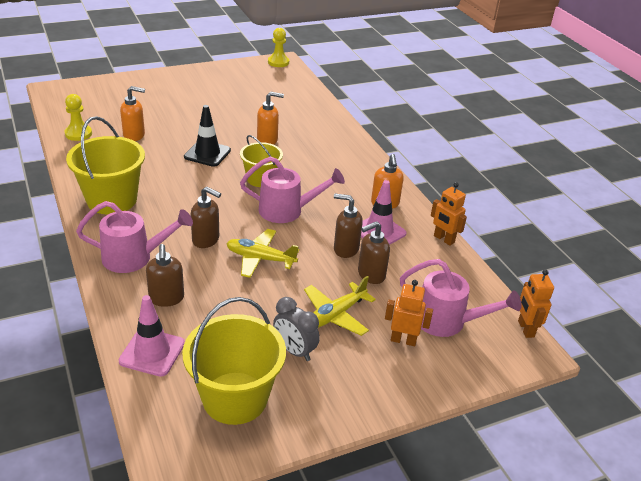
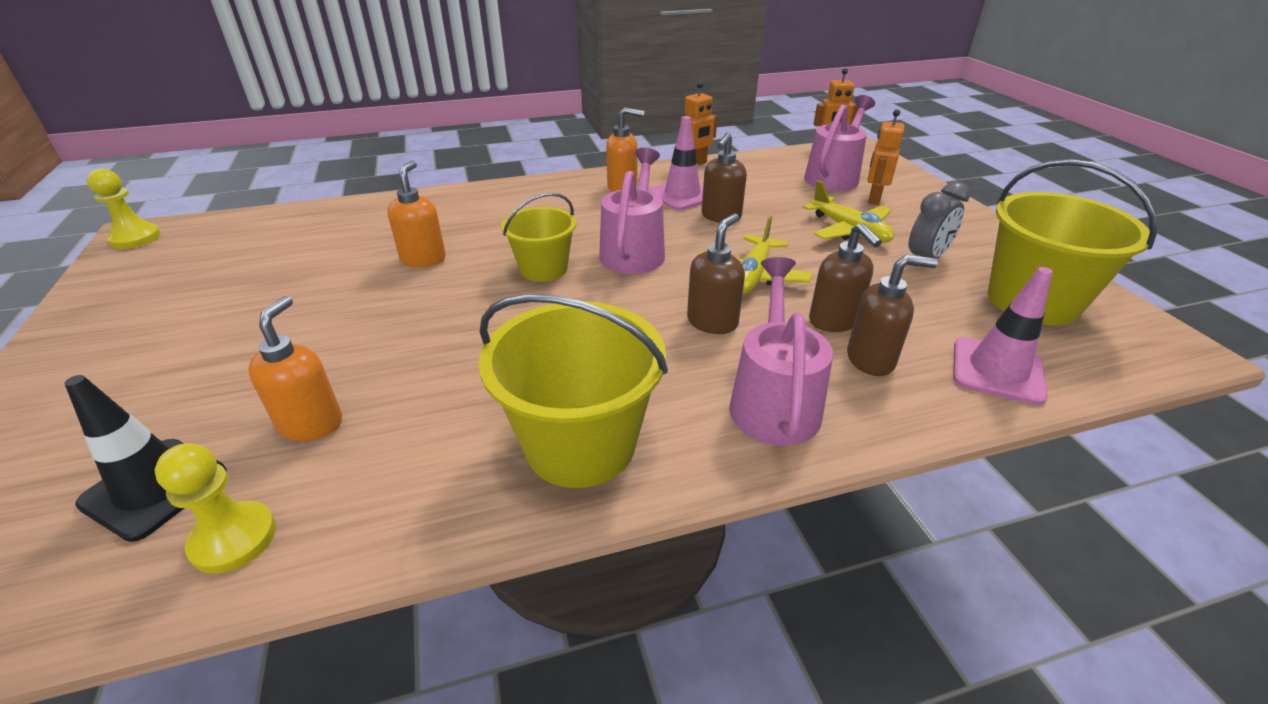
camera: 80 degrees left, 0 degrees up
black traffic cone [184,105,231,167] -> black traffic cone moved to [64,375,227,542]
brown soap dispenser [358,221,390,284] -> brown soap dispenser moved to [809,223,882,332]

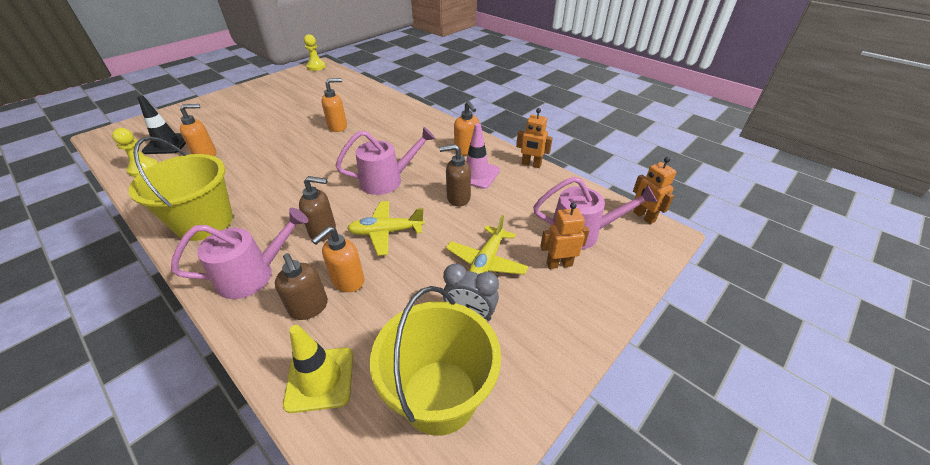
camera: 60 degrees right, 5 degrees up
yellow bucket [501,193,576,282] -> none
brown soap dispenser [809,223,882,332] -> orange soap dispenser [312,226,365,292]
pink traffic cone [953,267,1053,405] -> yellow traffic cone [283,325,353,413]

